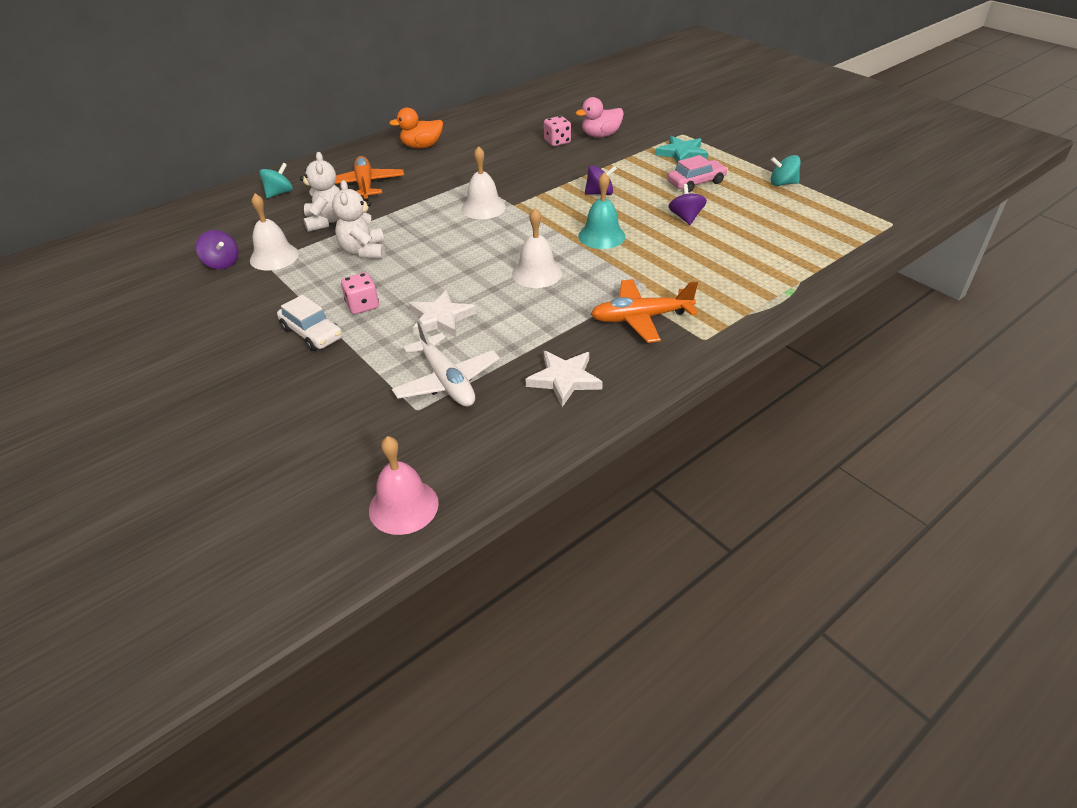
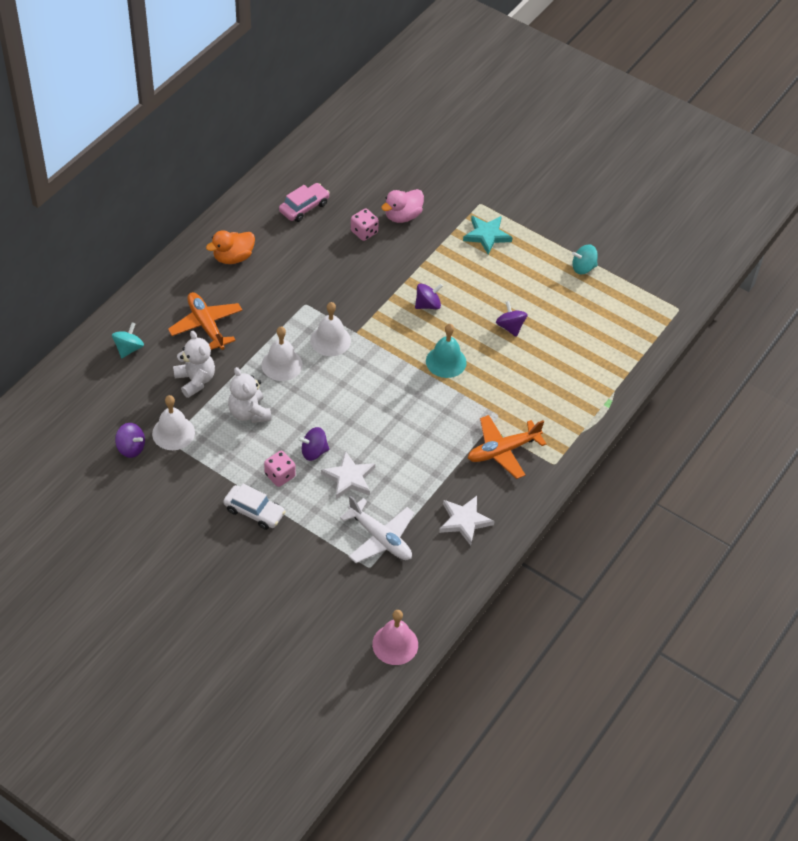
camera: 20 degrees left, 10 degrees up
white bell [512,208,562,288] -> white bell moved to [261,327,303,381]
pink car [667,155,728,193] -> pink car moved to [279,183,330,222]
none -> purple spinning top [298,427,329,461]

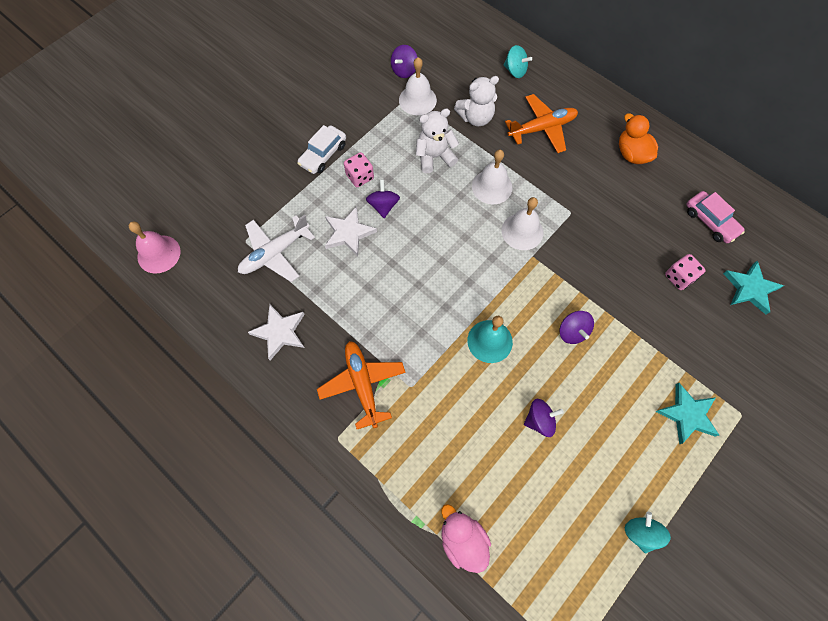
camera: 100 degrees right, 15 degrees up
pink duck [381,189,424,223] -> pink duck moved to [441,504,491,573]
none -> turquoise star [723,261,784,315]

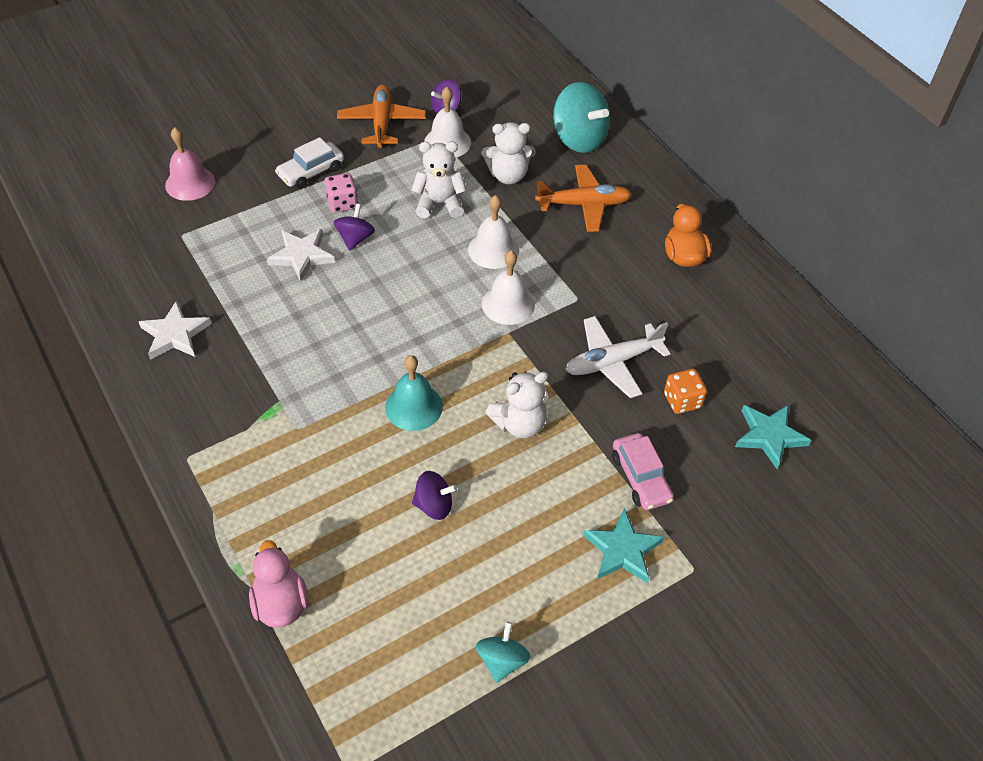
camera: 15 degrees right, 15 degrees down
pink bell [129,221,181,274] -> pink bell moved to [165,127,215,201]
white plane [238,215,315,282] -> white plane moved to [566,316,670,398]
orange plane [317,341,406,429] -> orange plane moved to [337,84,426,148]
turquoise spinning top [504,45,532,78] -> turquoise spinning top [553,82,610,153], size x1.78
purple spinning top [560,311,594,344] -> white teddy bear [485,371,548,438]
pink dice [665,254,706,290] -> orange dice [664,369,707,414]
pink car [686,191,745,243] -> pink car moved to [612,433,674,510]

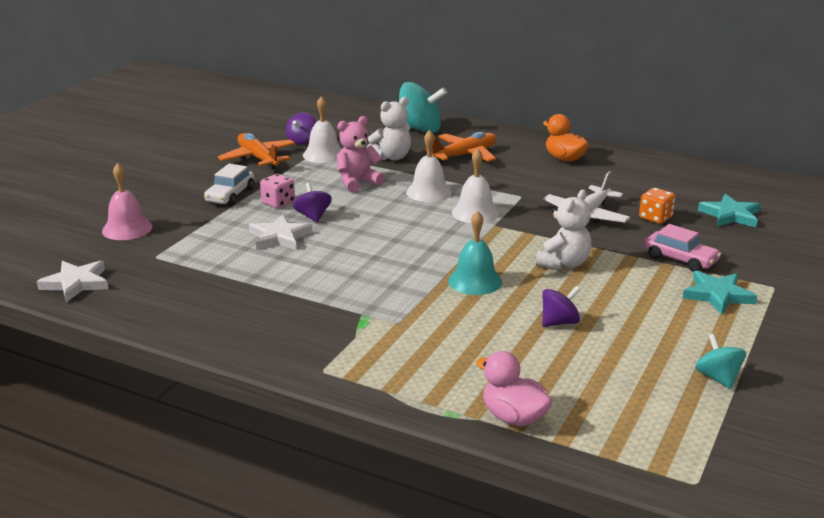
camera: 30 degrees left, 25 degrees down
white star [139,301,212,360] -> white star moved to [37,261,108,302]
white teddy bear [411,142,467,218] -> pink teddy bear [337,116,385,193]

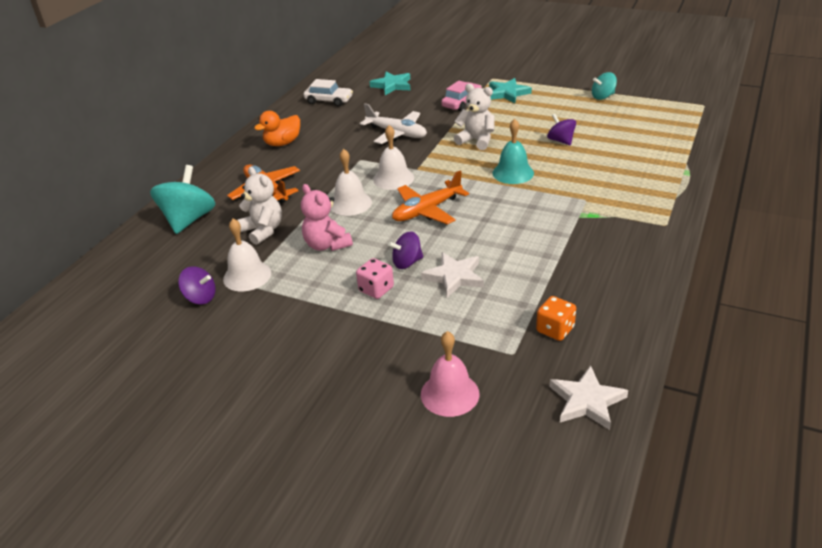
camera: 90 degrees left, 10 degrees up
white car [204,164,254,206] -> white car moved to [304,79,353,106]
orange plane [218,133,295,170] -> orange plane moved to [392,170,469,224]
pink duck [476,351,552,426] -> none
orange dice [639,188,675,224] -> orange dice moved to [536,296,576,341]

